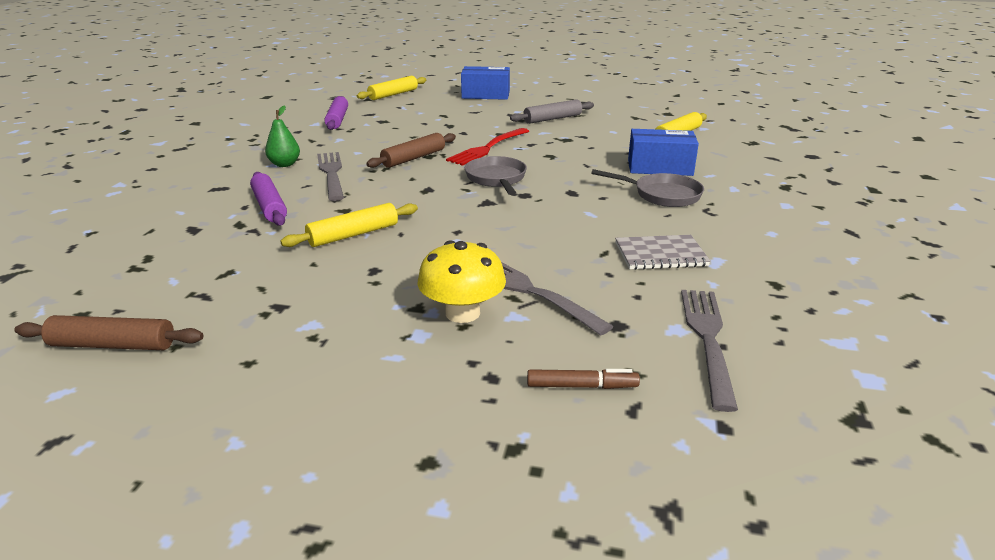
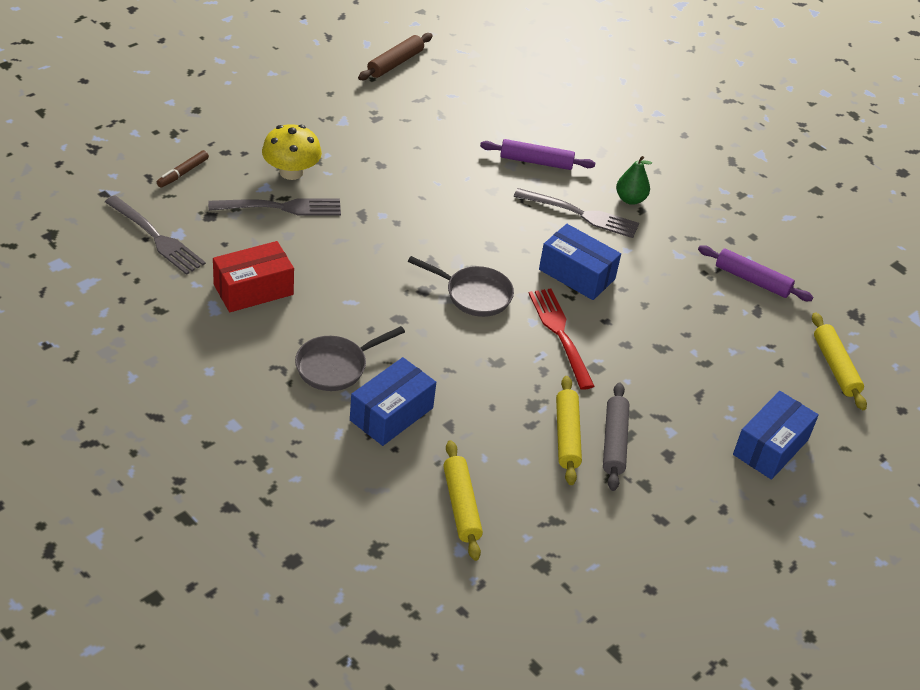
camera: 120 degrees right, 15 degrees up
yellow rolling pin [280,203,418,247] -> yellow rolling pin moved to [556,376,582,485]
brown rolling pin [366,133,456,168] -> blue box [539,224,621,300]
grey notebook [615,235,711,270] -> red box [213,241,294,312]

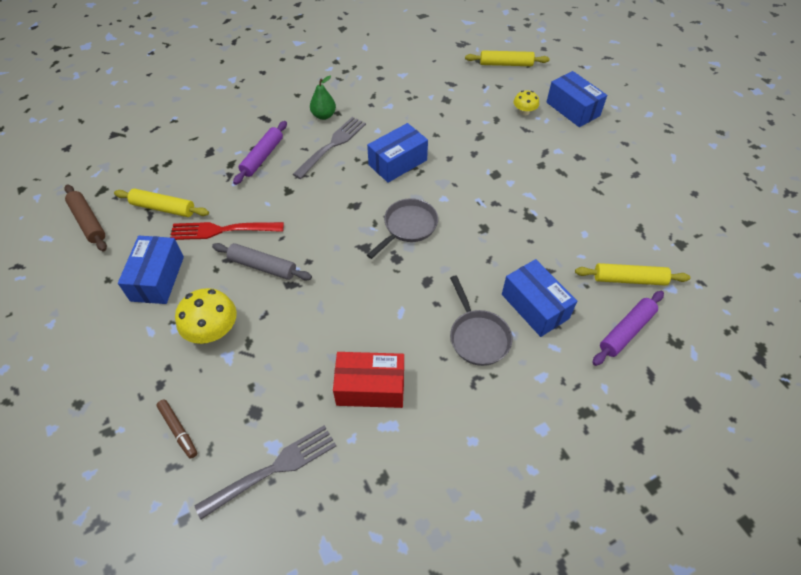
camera: 70 degrees left, 10 degrees up
grey fork [208,198,341,216] -> none
red box [213,241,294,312] -> red box turned 75 degrees counterclockwise [333,352,404,408]
red fork [528,289,595,390] -> red fork moved to [170,222,284,240]
yellow rolling pin [556,376,582,485] -> yellow rolling pin moved to [114,188,209,217]
grey rolling pin [603,382,629,491] -> grey rolling pin moved to [212,243,312,281]
purple rolling pin [698,245,813,301] -> purple rolling pin moved to [592,291,664,366]
none -> blue box [118,236,184,304]
none -> yellow mushroom [514,90,539,115]

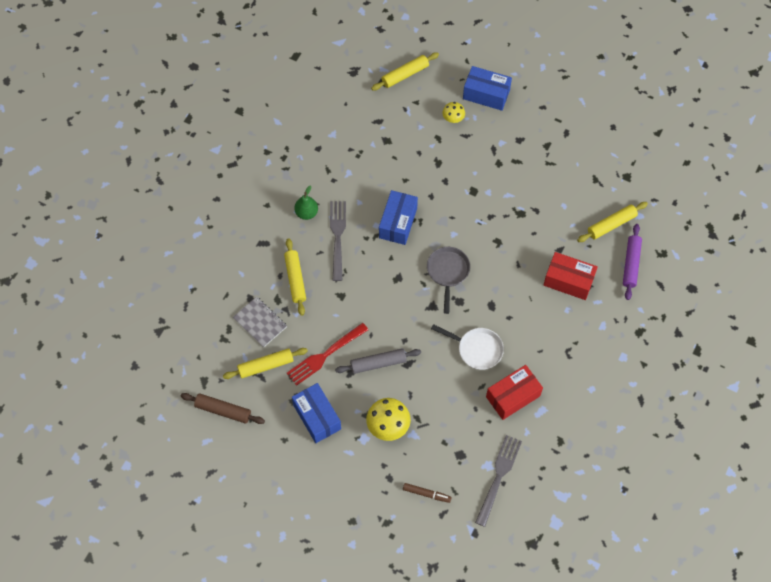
camera: 35 degrees left, 10 degrees up
purple rolling pin [233,121,287,185] -> yellow rolling pin [284,239,306,316]
grey pan [450,275,512,366] -> none
blue box [502,259,577,337] -> red box [544,252,598,300]
none -> grey notebook [233,296,287,348]
none -> white pan [431,324,504,370]

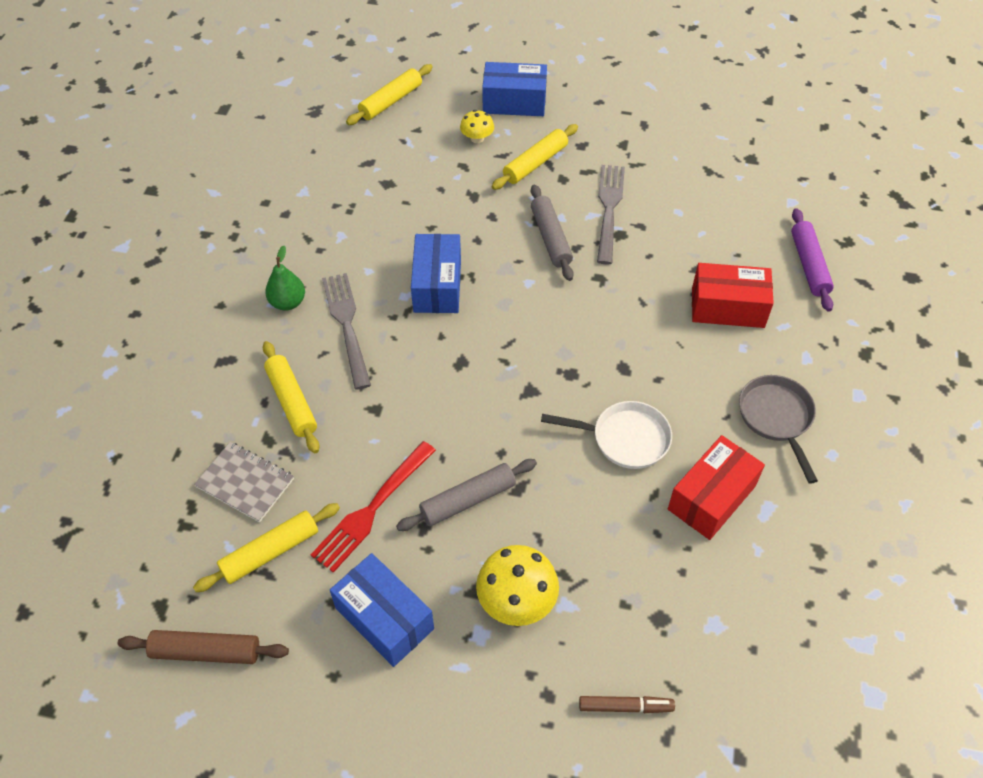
camera: 15 degrees left, 10 degrees down
grey pan [427,247,470,314] -> grey pan moved to [739,375,818,484]
grey fork [475,435,522,527] -> grey fork moved to [597,165,625,265]
yellow rolling pin [577,202,648,242] -> yellow rolling pin moved to [492,124,578,190]
none -> grey rolling pin [531,185,574,281]

